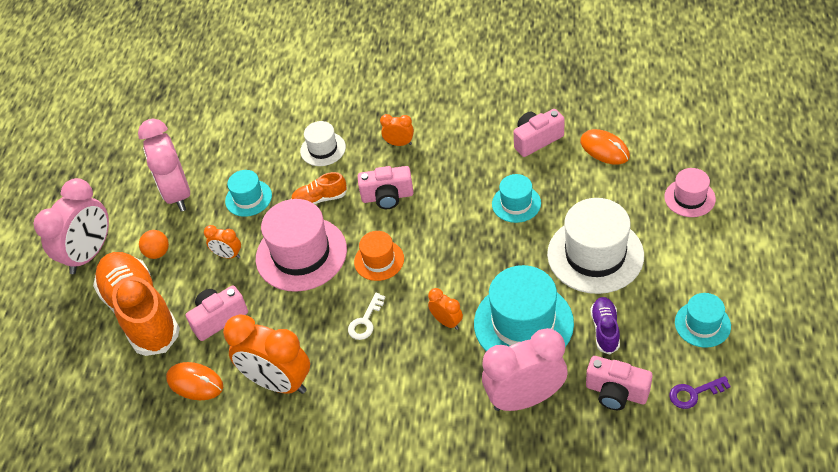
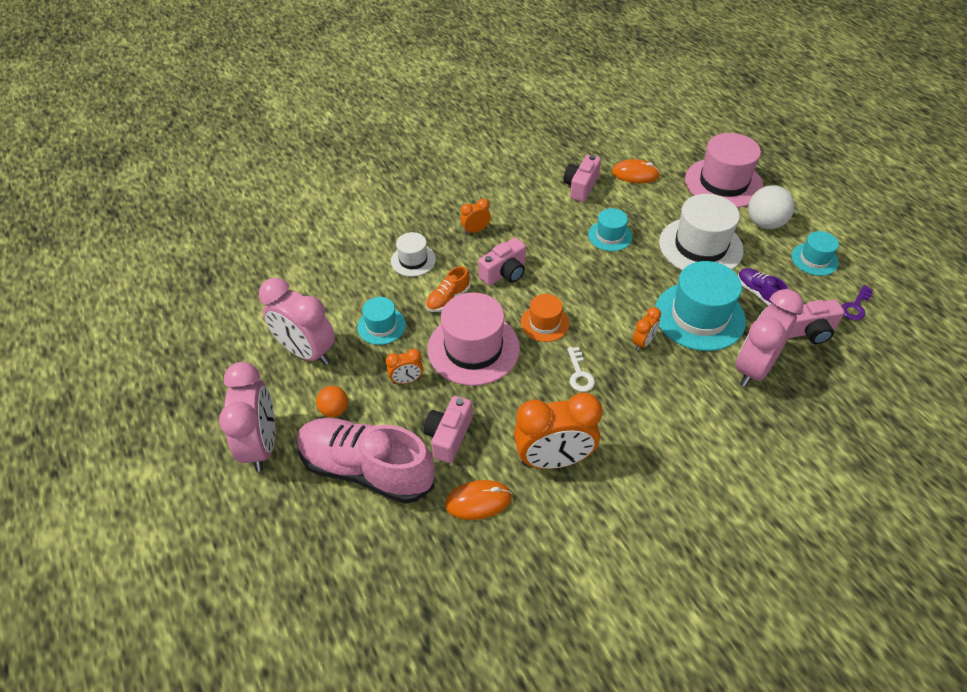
camera: 40 degrees left, 0 degrees up
orange shoe [93,252,180,356] -> pink shoe [297,418,435,504]
orange clock [428,288,463,330] -> orange clock turned 120 degrees clockwise [632,307,661,351]
pink hat [664,168,716,217] -> pink hat [685,133,763,208], size x1.85
none -> white ball [748,185,795,229]

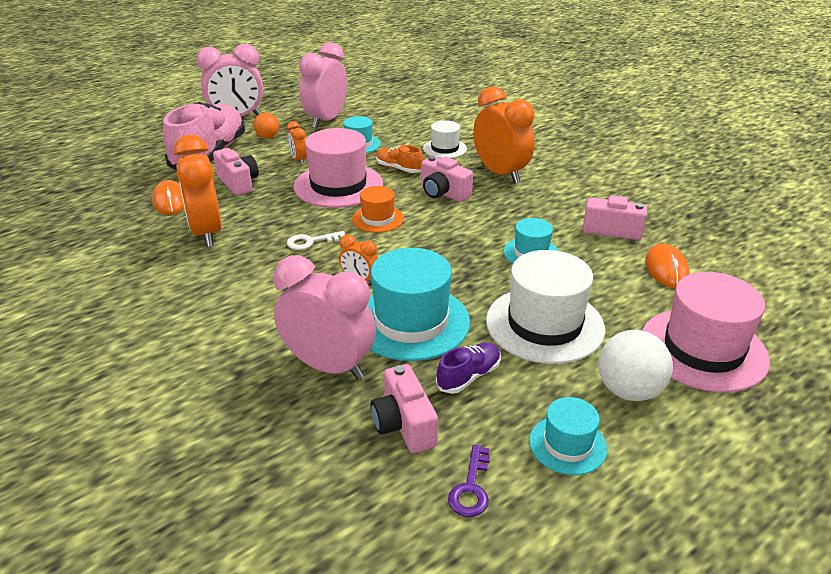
camera: 80 degrees right, 15 degrees down
pink camera [424,396,472,463] -> pink camera turned 45 degrees clockwise [213,148,259,196]
orange clock [460,199,491,234] -> orange clock [473,87,535,183], size x2.12
purple key [841,285,873,320] -> purple key turned 105 degrees counterclockwise [448,445,490,517]

